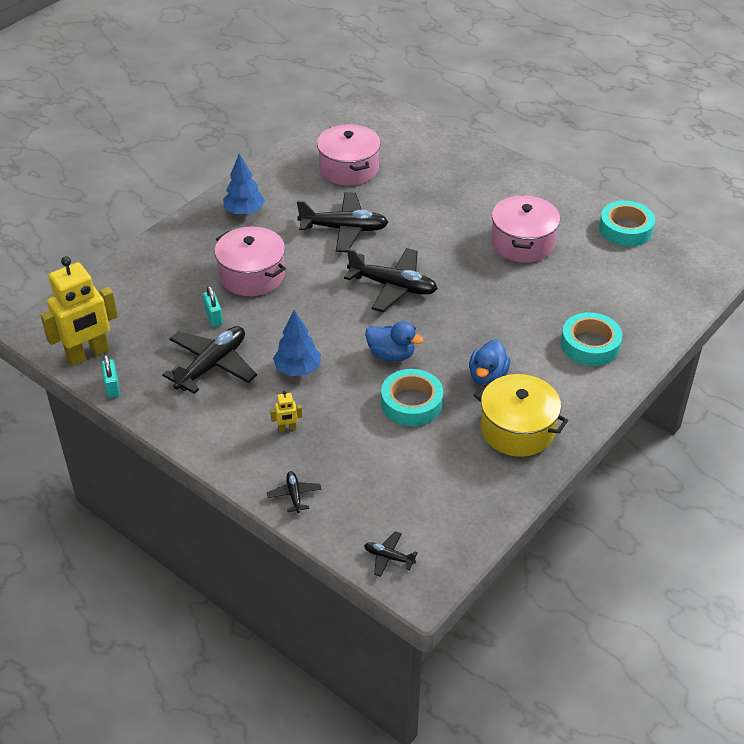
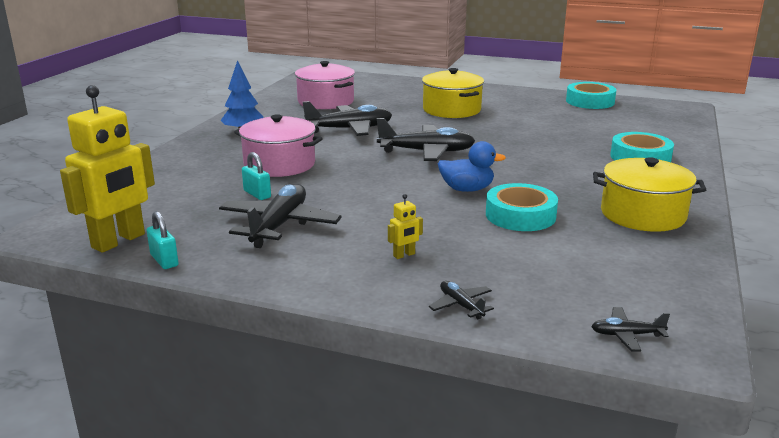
camera: 20 degrees left, 20 degrees down
blue tree [273,310,321,376] -> none
blue duck [469,339,510,385] -> none
pink pot [491,195,560,263] -> none
none -> yellow pot [422,68,484,118]

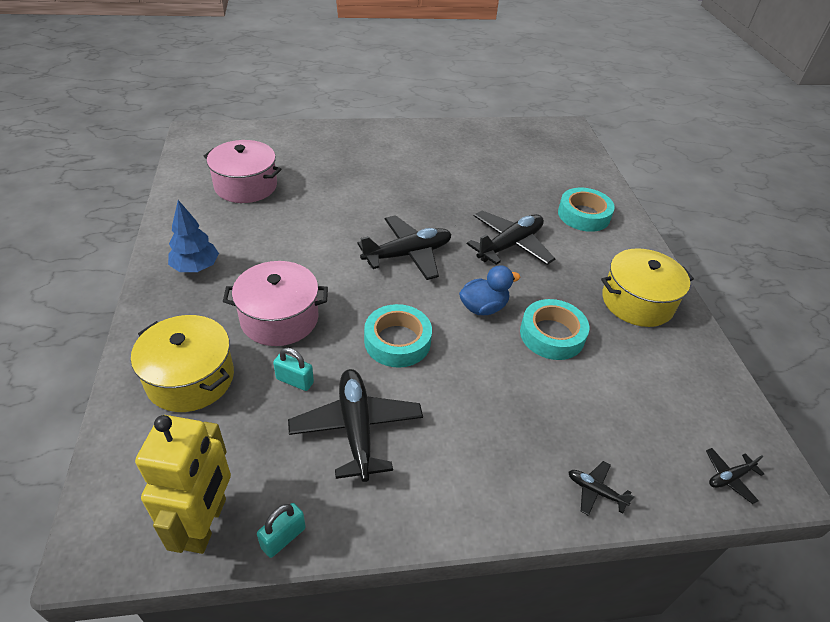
camera: 30 degrees left, 20 degrees up
turquoise padlock [147,211,179,269] -> turquoise padlock turned 75 degrees counterclockwise [257,503,306,558]
black plane [303,101,392,136] -> black plane moved to [467,210,555,265]
yellow robot [388,194,423,259] -> none
yellow pot [422,68,484,118] -> yellow pot moved to [131,315,234,412]
turquoise tape [566,82,617,109] -> turquoise tape moved to [364,304,432,368]

